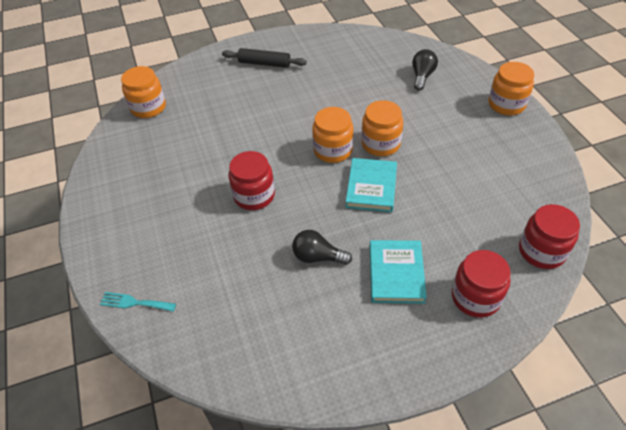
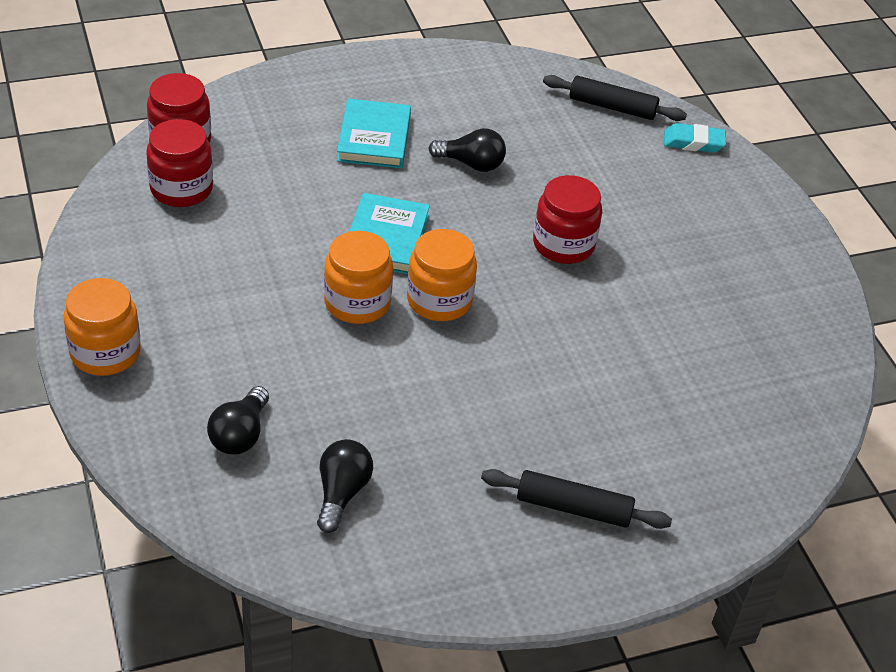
camera: 175 degrees right, 5 degrees down
turquoise fork [100,292,176,312] -> turquoise eraser [664,123,726,153]
orange jar [121,66,166,118] -> none
red jar [452,250,511,318] -> red jar moved to [146,119,213,207]
none -> black light bulb [317,439,373,533]
none -> black rolling pin [543,75,687,121]

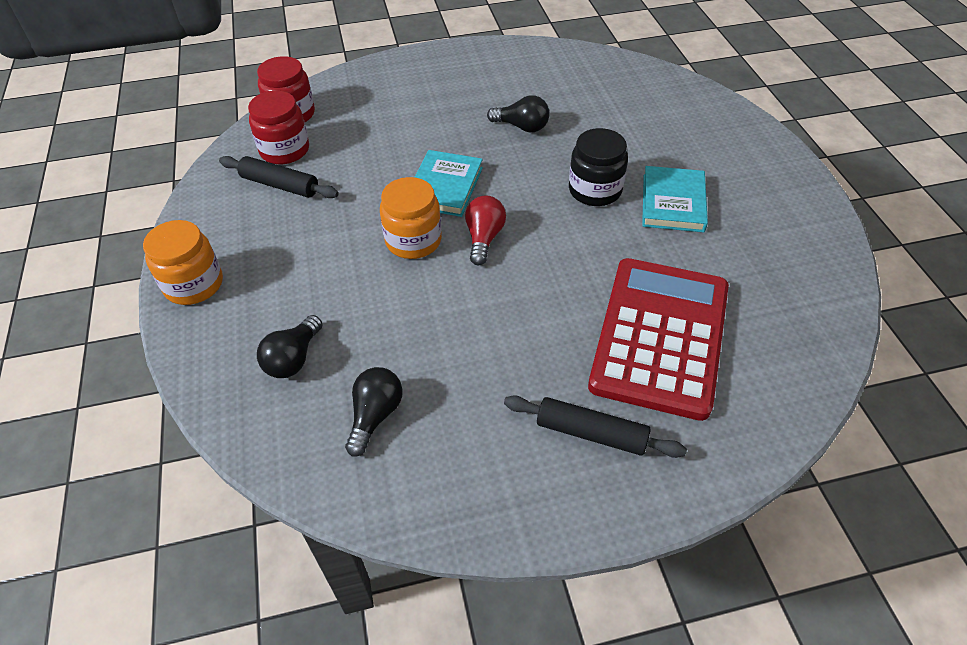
camera: 10 degrees right, 5 degrees up
turquoise book [337,99,411,168] -> turquoise book moved to [642,166,708,232]
orange jar [407,229,477,321] -> red light bulb [465,195,506,265]
red jar [533,175,602,264] -> black jar [569,128,628,206]
black rolling pin [543,75,687,121] -> black rolling pin moved to [219,156,339,198]
turquoise eraser [664,123,726,153] -> none
none -> red calculator [588,258,729,421]

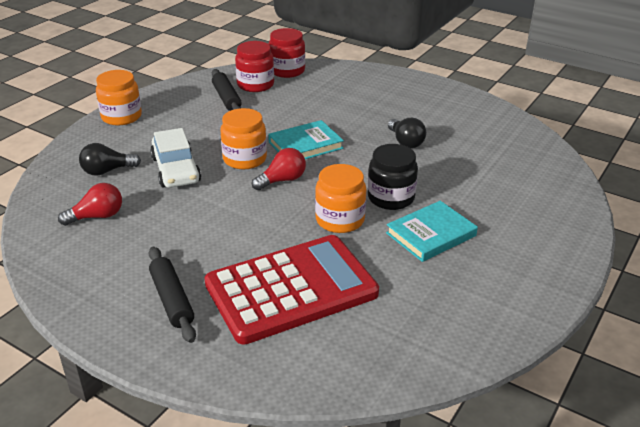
camera: 45 degrees right, 15 degrees down
black light bulb [345,367,403,457] -> red light bulb [58,183,122,226]
none -> white car [150,128,201,188]
none -> orange jar [315,164,366,233]

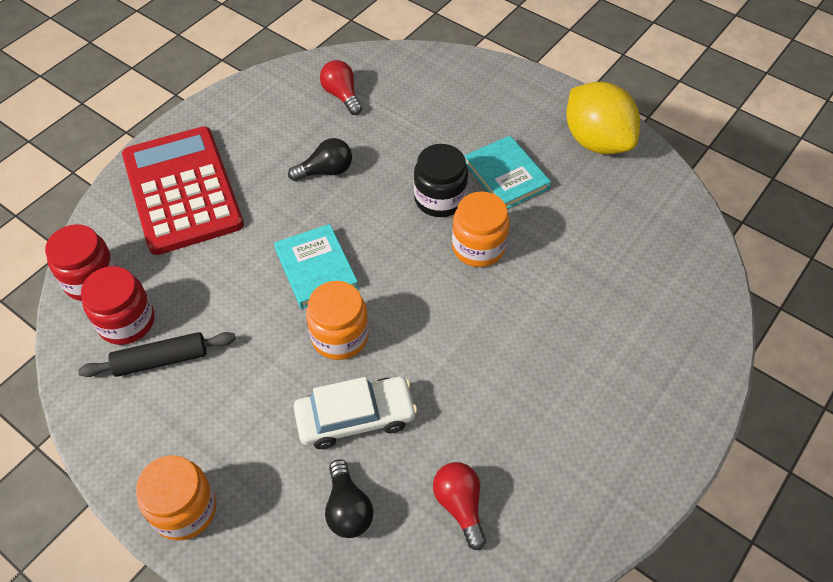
camera: 85 degrees left, 20 degrees up
black rolling pin [149,247,196,343] -> none
red calculator [204,235,379,345] -> red calculator moved to [122,126,244,255]
red light bulb [252,148,306,190] -> red light bulb moved to [320,60,362,115]
none -> yellow lemon [566,82,640,154]

